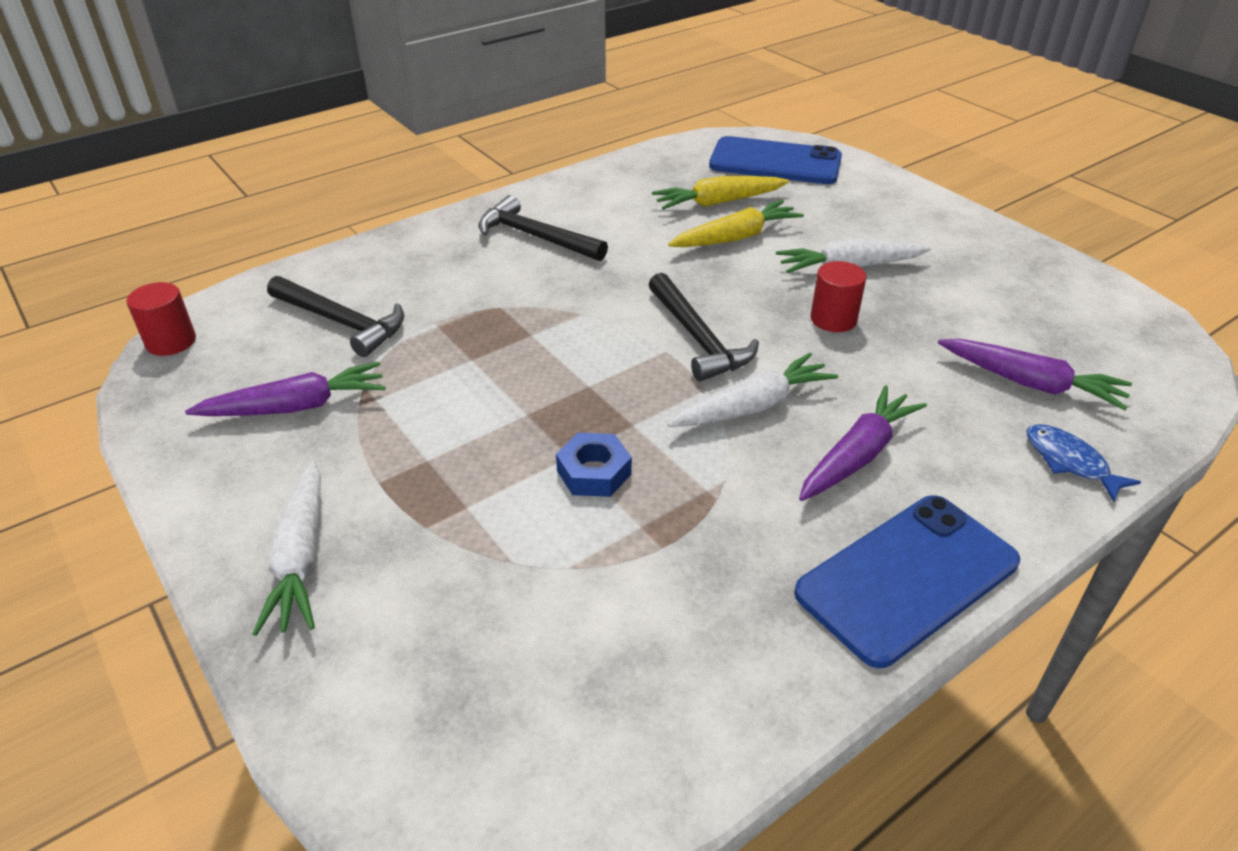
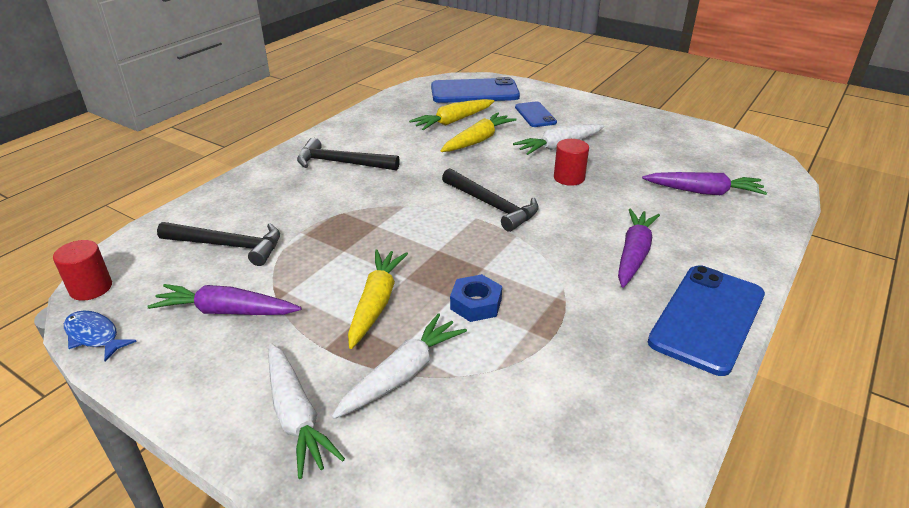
camera: 20 degrees left, 5 degrees down
purple carrot [185,362,386,416] -> purple carrot turned 135 degrees counterclockwise [147,284,301,315]
white carrot [667,353,838,427] -> white carrot moved to [332,313,467,419]
blue fish [1026,424,1141,502] -> blue fish moved to [64,311,137,362]
none -> yellow carrot [348,249,408,349]
none -> blue phone [515,101,557,127]

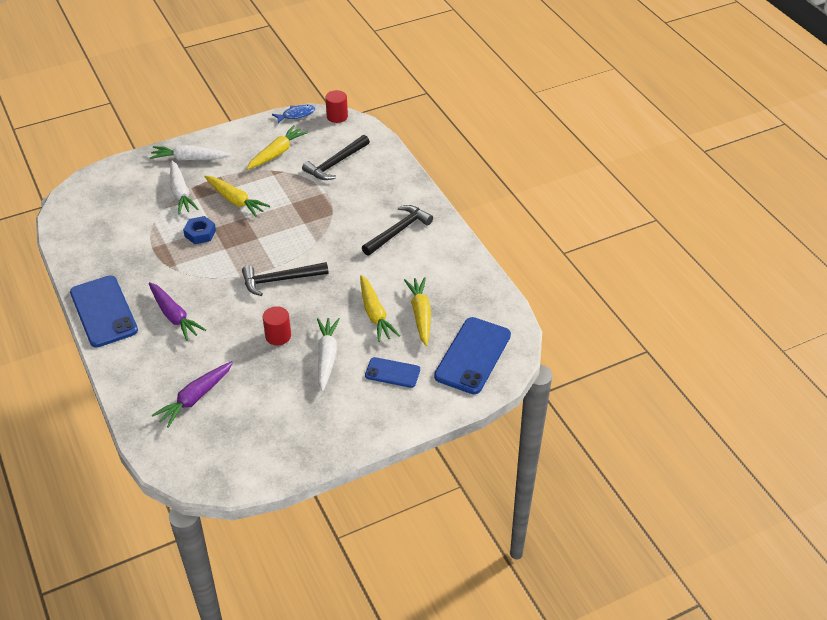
camera: 120 degrees right, 10 degrees up
purple carrot [147,284,301,315] -> yellow carrot [246,125,308,170]

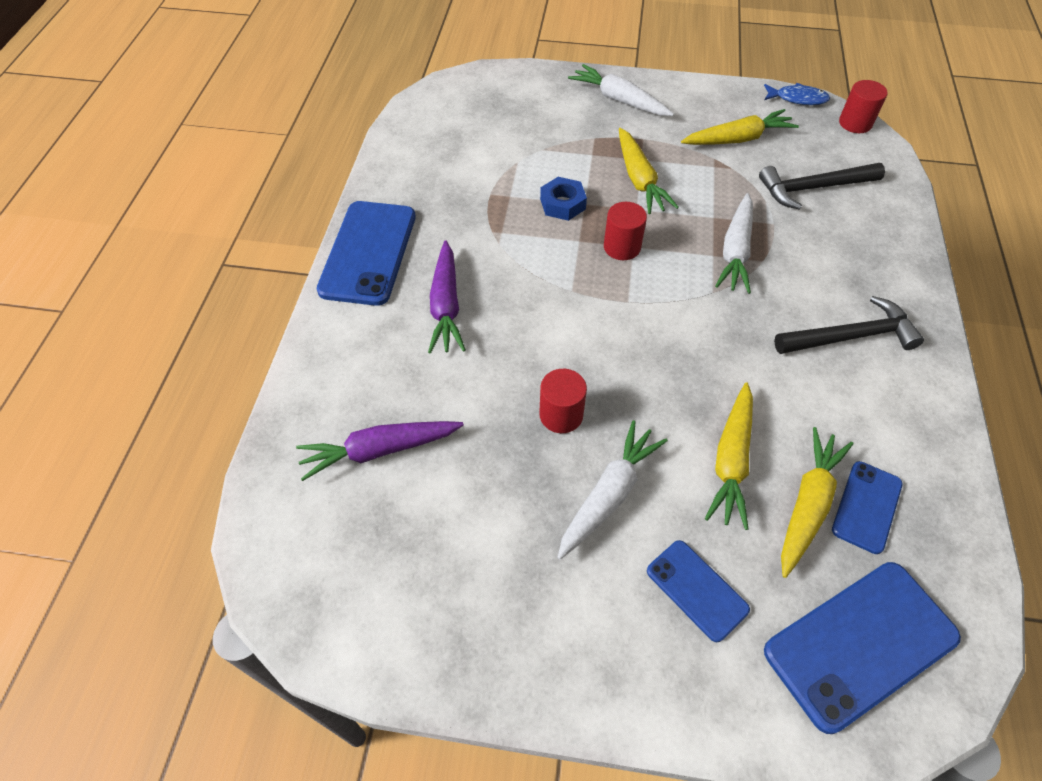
camera: 35 degrees right, 10 degrees up
white carrot [170,161,199,215] -> white carrot moved to [715,193,753,294]
black hammer [242,262,329,296] -> none
none -> red cylinder [604,202,647,260]
none -> blue phone [832,461,903,554]

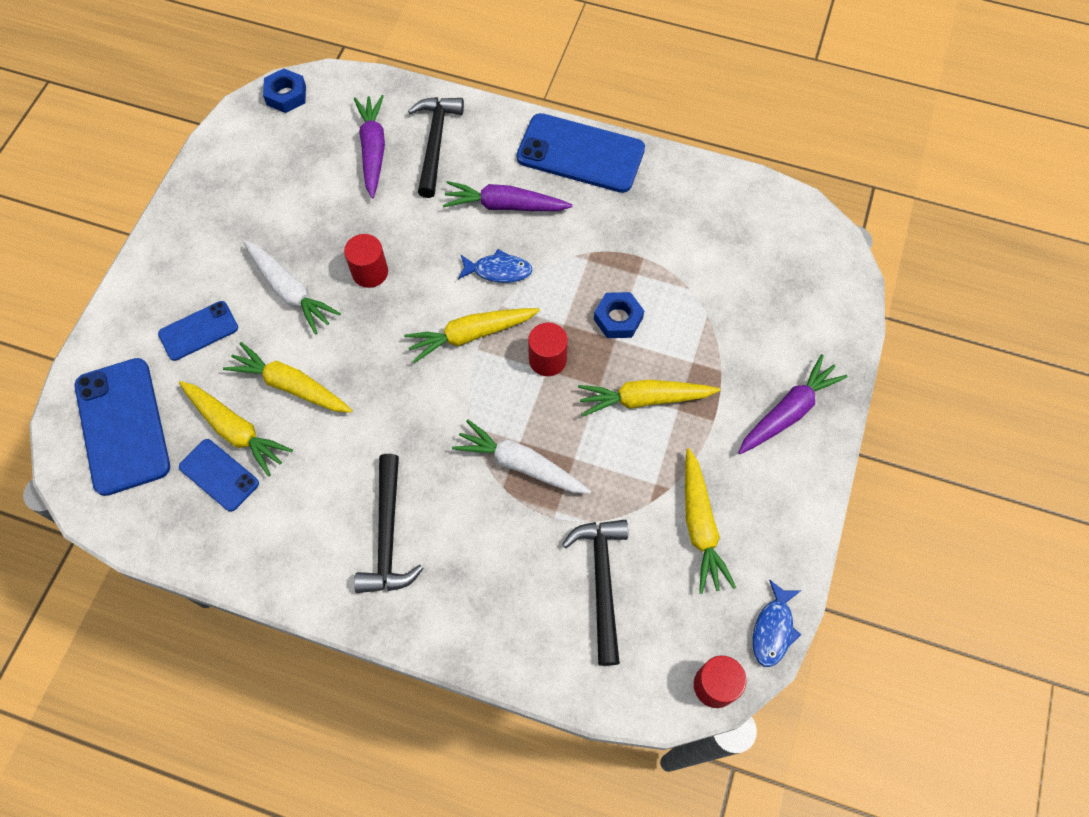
camera: 100 degrees right, 10 degrees up
white carrot [568,64,674,116] -> purple carrot [738,354,848,454]
none -> blue nut [263,68,306,113]
none -> yellow carrot [404,308,540,363]
none -> black hammer [408,97,464,198]
none -> blue fish [458,249,532,283]

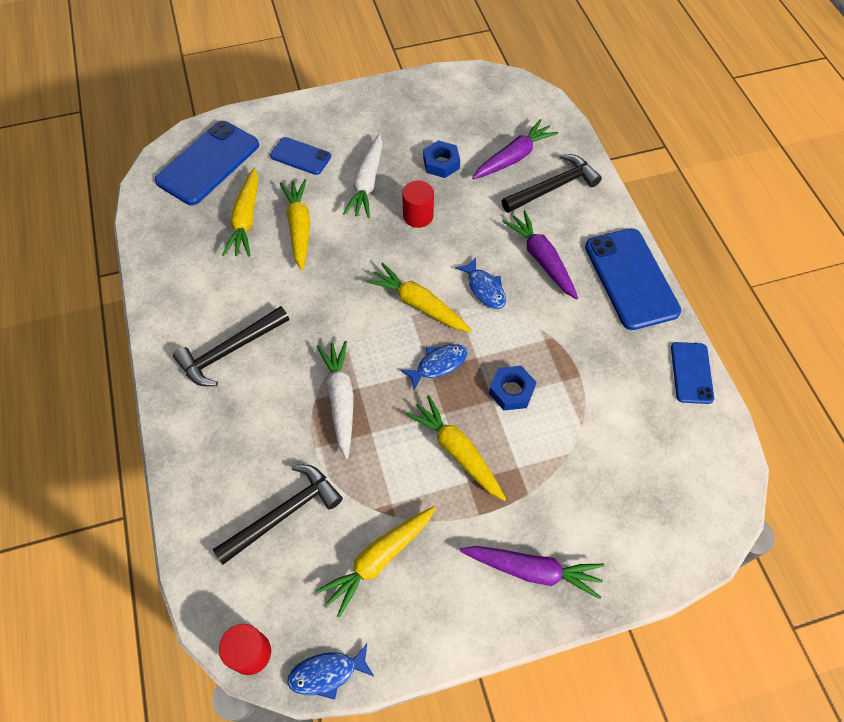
camera: 55 degrees right, 5 degrees down
blue phone [179,439,259,512] -> blue phone moved to [671,342,714,404]
blue nut [263,68,306,113] -> blue nut moved to [423,140,460,178]
red cylinder [528,323,568,376] -> blue fish [400,344,468,390]

